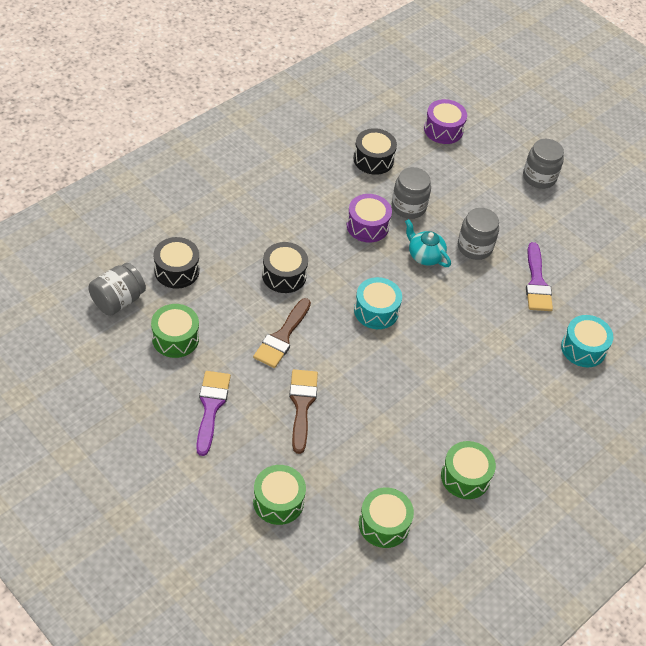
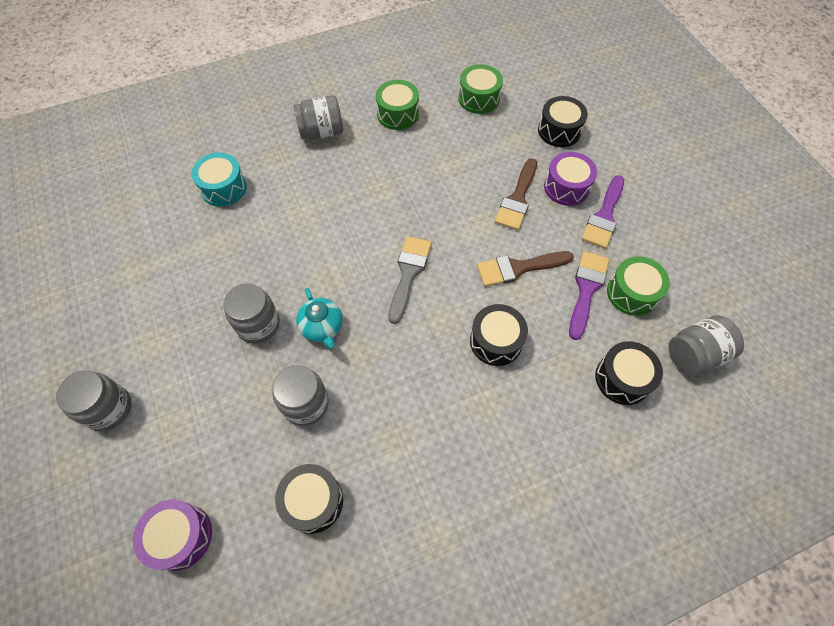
camera: 155 degrees left, 10 degrees up
brown brush [253,298,311,368] -> brown brush turned 150 degrees counterclockwise [477,251,574,287]
green drum [253,465,306,525] -> black drum [538,96,588,147]
purple drum [347,194,392,243] -> purple drum moved to [544,152,597,206]
turquoise drum [354,277,402,329] -> grey brush [389,236,432,324]
purple brush [526,242,553,311] -> purple brush moved to [569,251,609,340]
none -> grey jar [293,95,343,140]

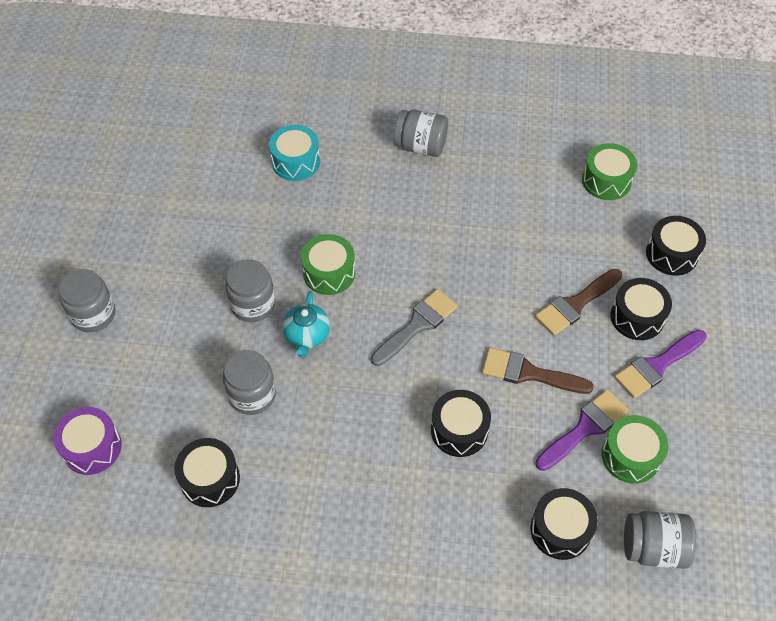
camera: 30 degrees right, 5 degrees down
green drum [376,80,419,130] -> green drum moved to [301,234,355,295]
purple drum [544,152,597,206] -> black drum [610,278,672,340]

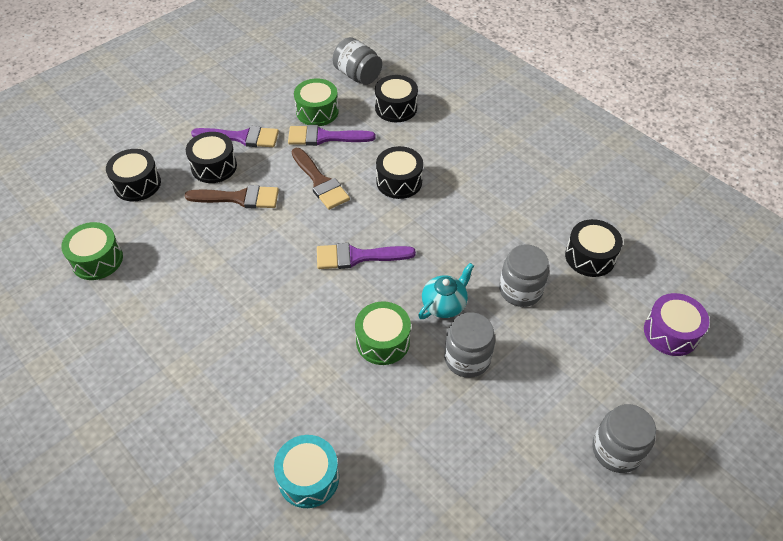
camera: 140 degrees left, 5 degrees down
grey brush [371,289,458,366] -> purple brush [317,243,416,269]
grey jar [394,109,448,157] -> none

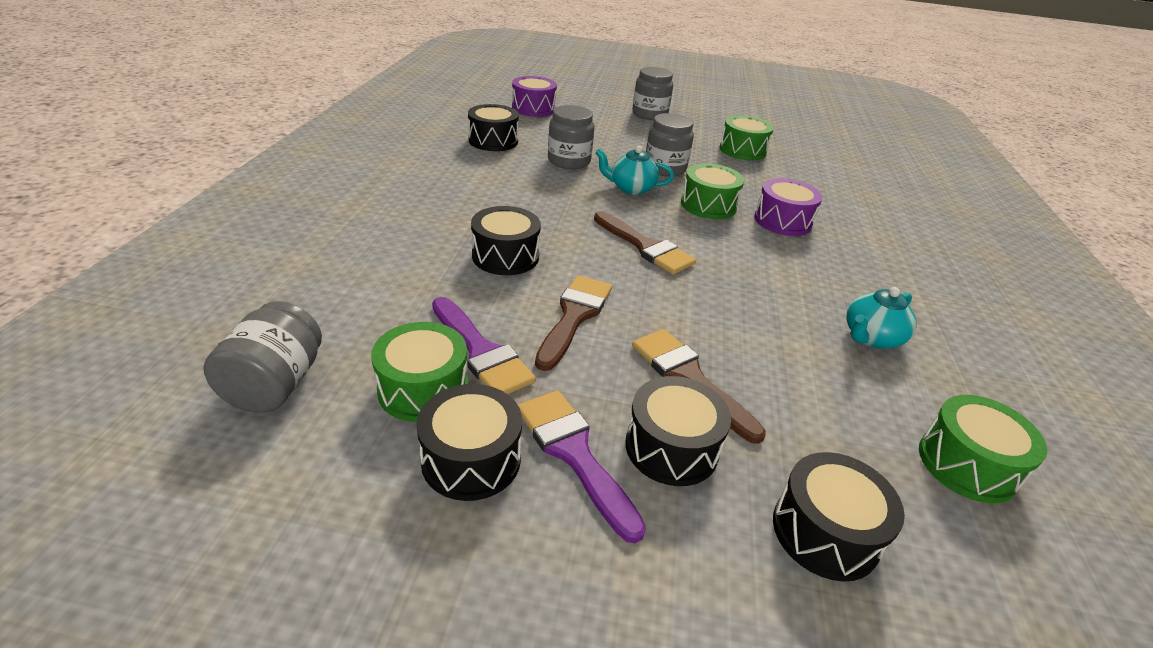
camera: 130 degrees left, 15 degrees down
turquoise drum [274,435,339,508] -> none
purple brush [317,243,416,269] -> brown brush [594,211,696,274]
black drum [375,75,418,122] -> black drum moved to [416,384,522,501]
none -> green drum [720,115,774,160]
none -> purple drum [754,178,823,236]
none -> turquoise teapot [847,287,917,349]

